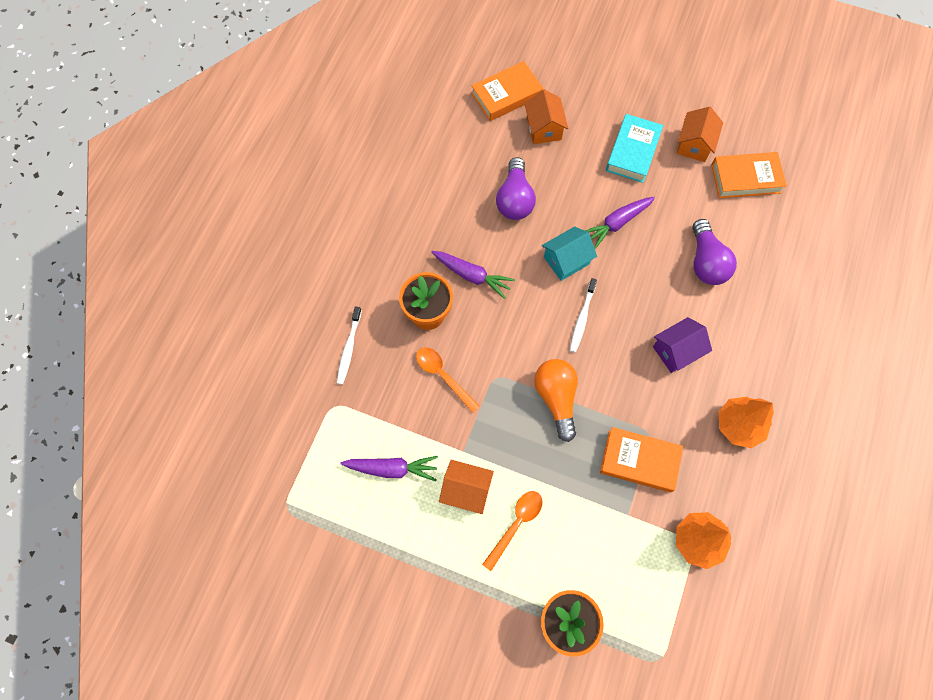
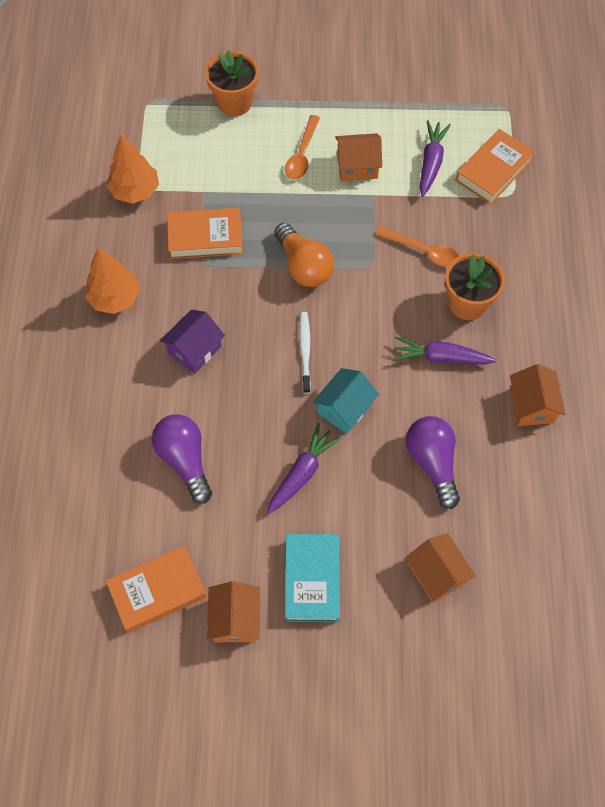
camera: 160 degrees right, 5 degrees down
white toothbrush [337,306,362,385] -> none
purple carrot [340,456,438,481] -> purple carrot turned 120 degrees clockwise [420,120,451,197]
orange book [471,61,543,121] -> orange book moved to [455,129,535,205]
none -> orange house [510,364,565,426]

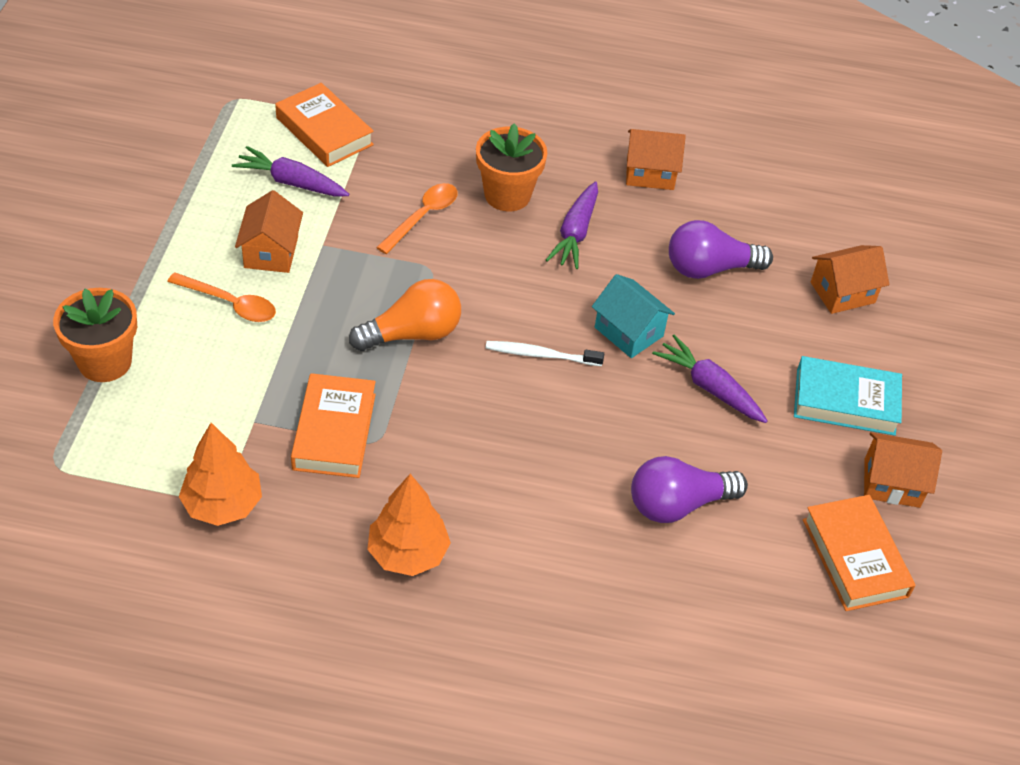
camera: 85 degrees left, 15 degrees down
purple house [160,310,225,374] -> none

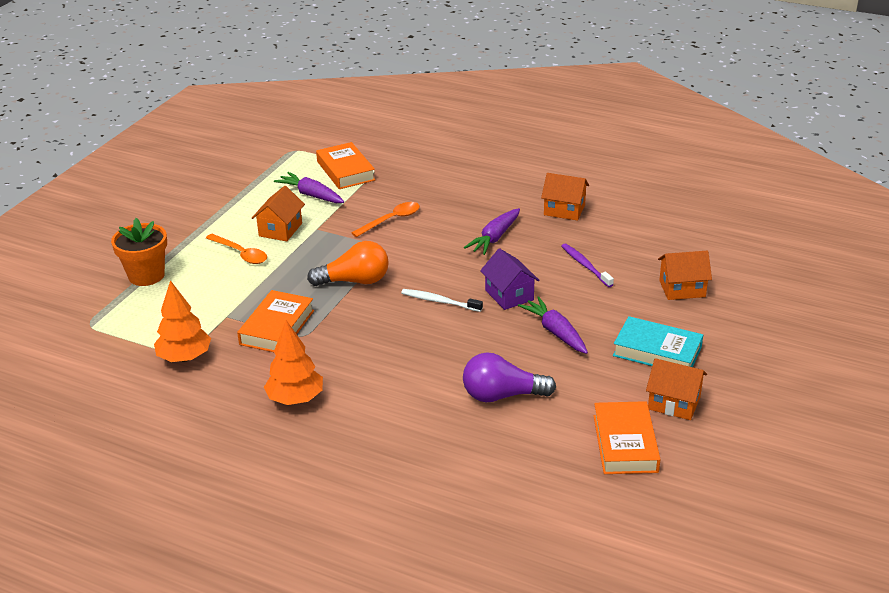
camera: 20 degrees right, 15 degrees down
orange flower pot [476,123,547,211] -> none
turquoise house [592,274,675,358] -> purple house [480,248,539,310]
purple light bulb [669,220,773,279] -> purple toothbrush [561,244,614,287]

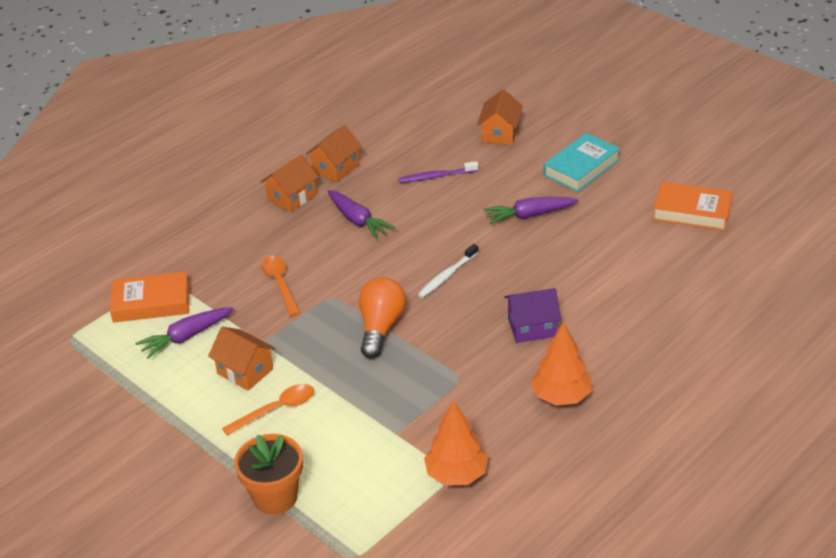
camera: 70 degrees left, 5 degrees up
orange book [237,290,314,352] -> none
purple light bulb [463,352,556,403] -> none
purple house [480,248,539,310] -> purple house moved to [504,288,561,343]
orange house [646,358,707,420] -> orange house moved to [260,154,319,213]

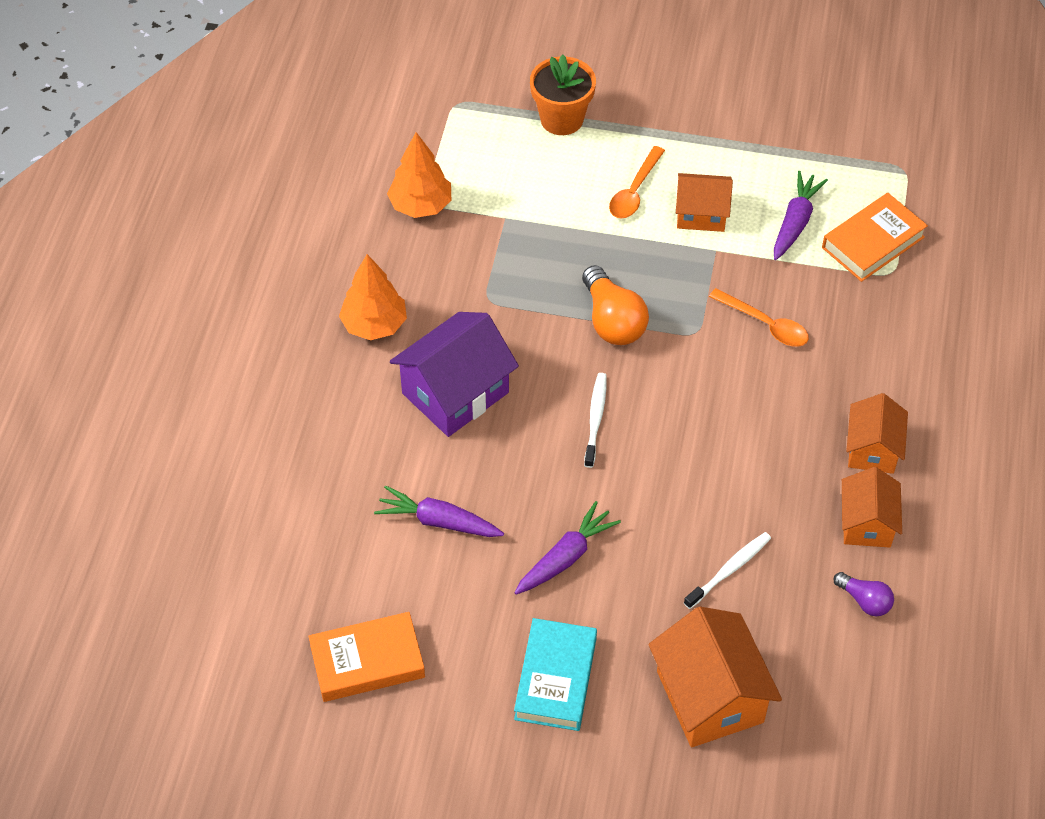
camera: 145 degrees right, 15 degrees up
purple carrot [328,190,395,239] -> purple carrot moved to [374,485,504,537]
purple toothbrush [399,161,479,183] -> white toothbrush [684,532,771,609]
orange house [477,89,523,145] -> orange house [648,607,782,747], size x1.61
purple house [504,288,561,343] -> purple house [390,312,519,437], size x1.61
none -> purple light bulb [834,572,894,616]

